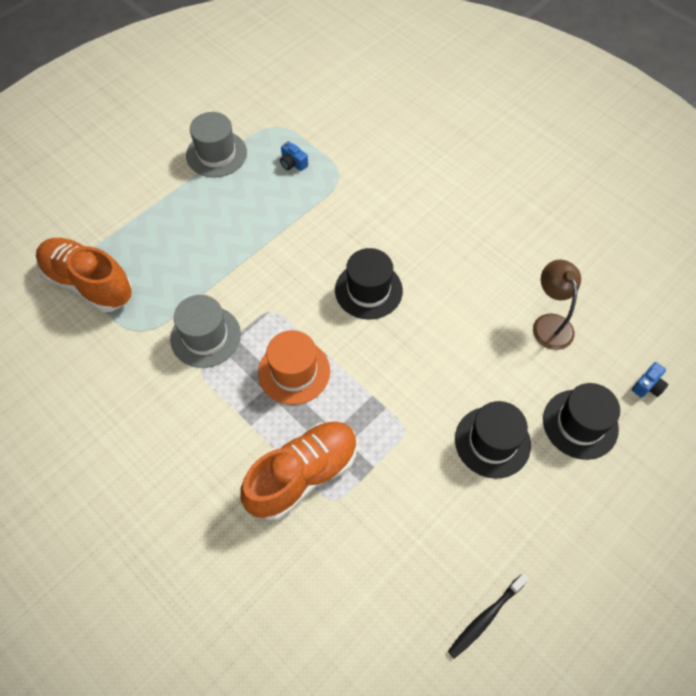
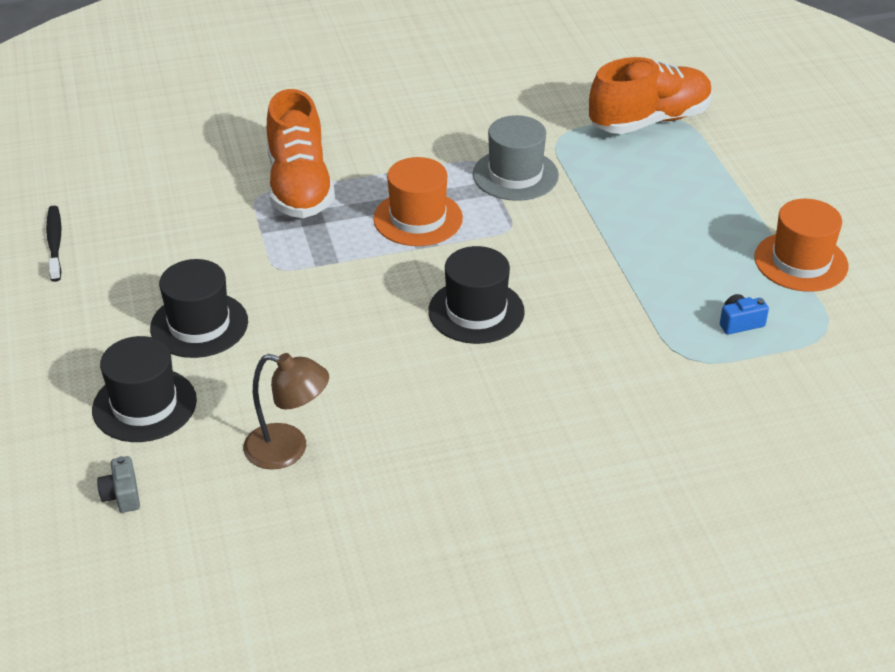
camera: 120 degrees right, 20 degrees down
grey hat [186,112,247,178] -> orange hat [754,199,848,292]
blue camera [632,362,669,398] -> grey camera [97,456,140,513]

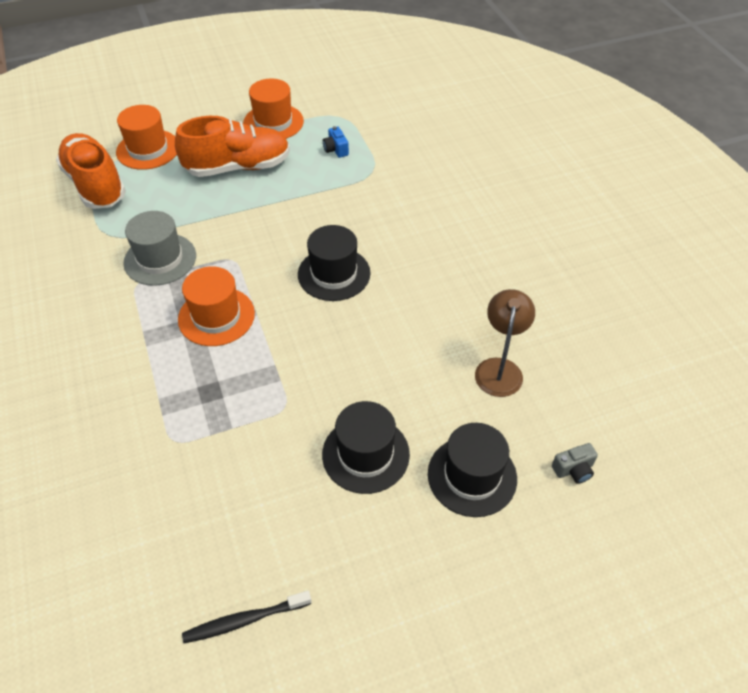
camera: 95 degrees left, 10 degrees up
orange shoe [267,89,335,218] -> orange shoe moved to [175,116,290,177]
none -> orange hat [116,105,177,170]

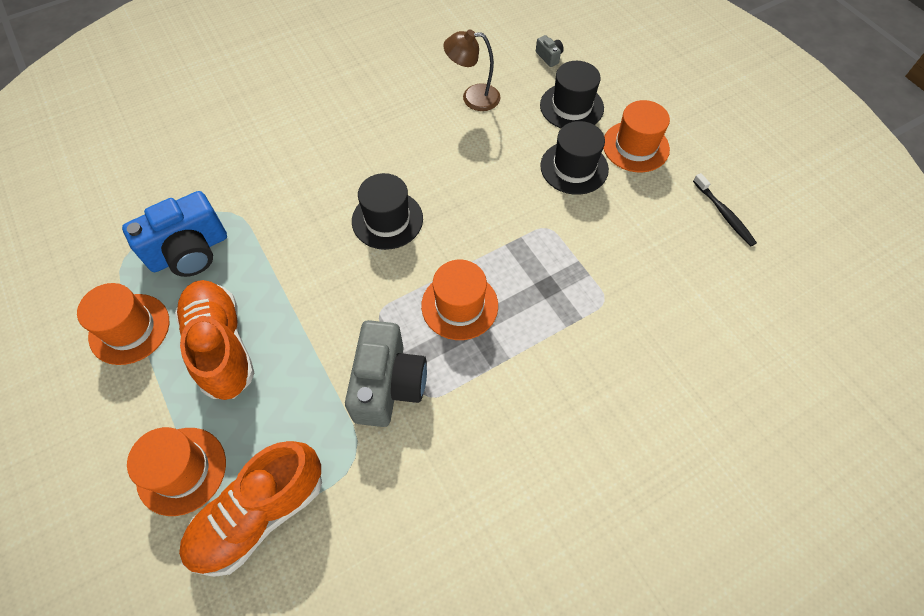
camera: 100 degrees left, 10 degrees up
grey hat [123,211,196,286] -> grey camera [345,320,427,427]
blue camera [323,126,349,158] -> blue camera [122,191,227,277], size x2.42
none -> orange hat [603,100,670,172]

